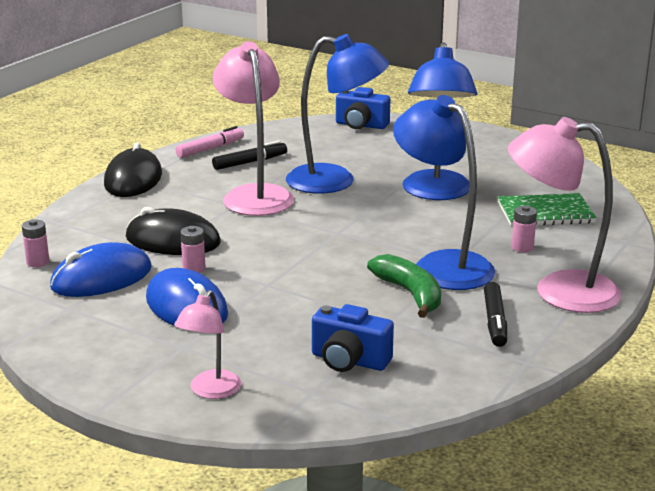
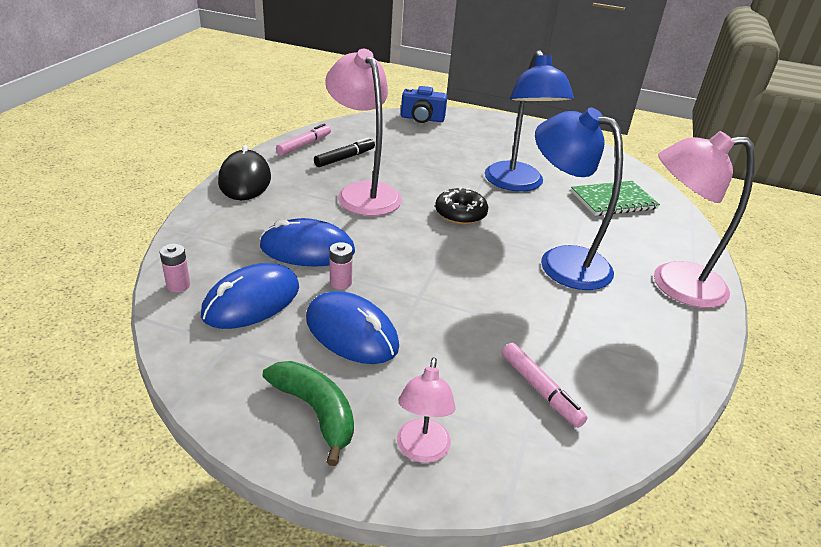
camera: 15 degrees left, 10 degrees up
black mouse [126,207,221,255] -> blue mouse [260,218,355,266]
blue lamp [286,34,389,194] -> none
blue camera [312,304,394,372] -> pink marker [502,343,588,428]
green banana [367,254,441,318] -> green banana moved to [263,361,354,466]
black marker [484,282,507,347] -> none
pink battery [512,205,537,252] -> none
none -> black donut [435,187,488,225]

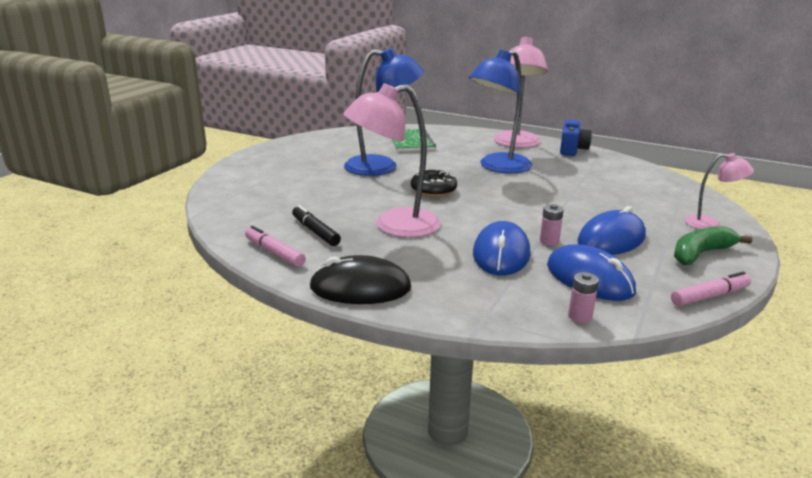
camera: 80 degrees left, 10 degrees down
blue camera [401,86,447,123] -> blue camera moved to [560,119,592,156]
pink marker [502,343,588,428] -> pink marker moved to [671,271,751,306]

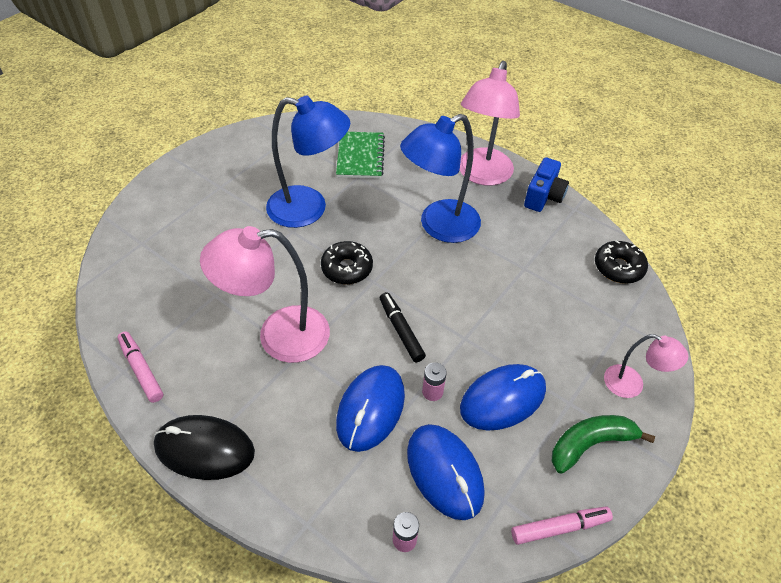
camera: 10 degrees right, 25 degrees up
black marker [292,205,341,246] -> black marker moved to [380,292,426,362]
none -> black donut [595,240,648,284]

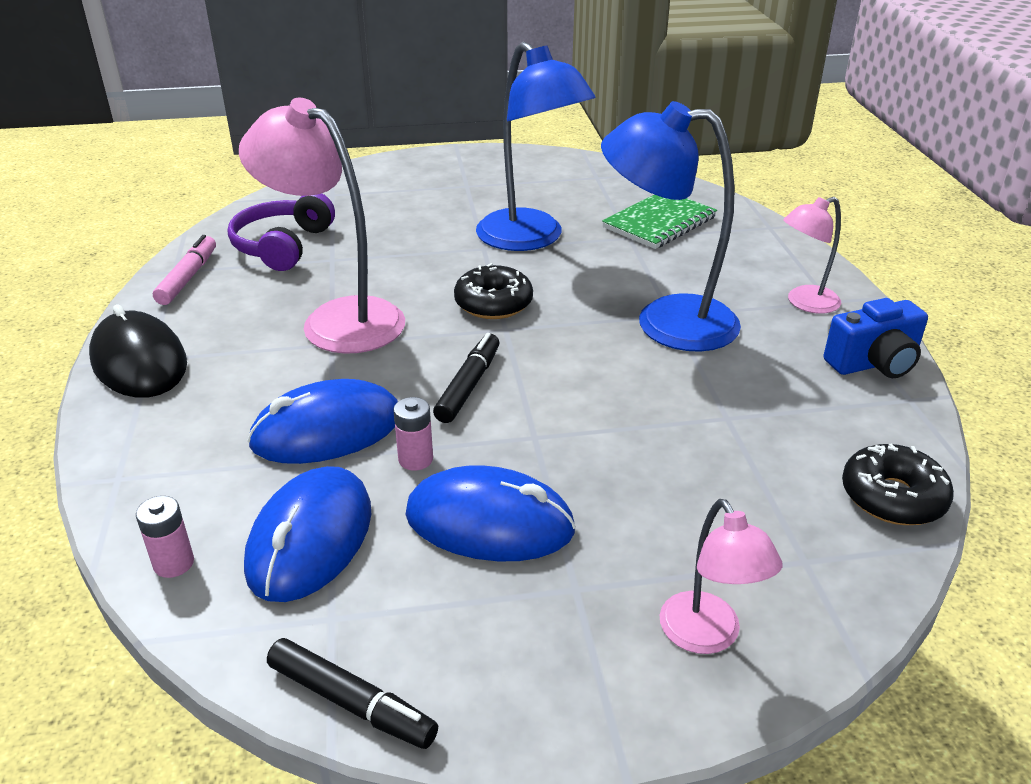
camera: 45 degrees right, 15 degrees down
pink lamp [460,61,520,186] -> pink lamp [783,197,841,314], size x0.54
pink marker [511,506,613,545] -> black marker [267,638,438,749]
green banana [552,415,655,474] -> none
none -> purple headphones [228,193,335,271]

